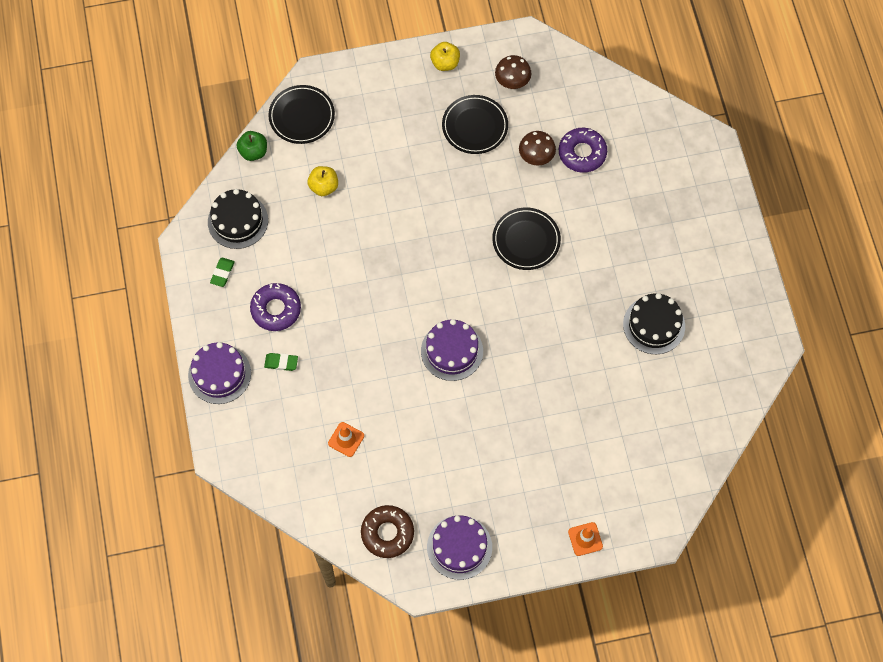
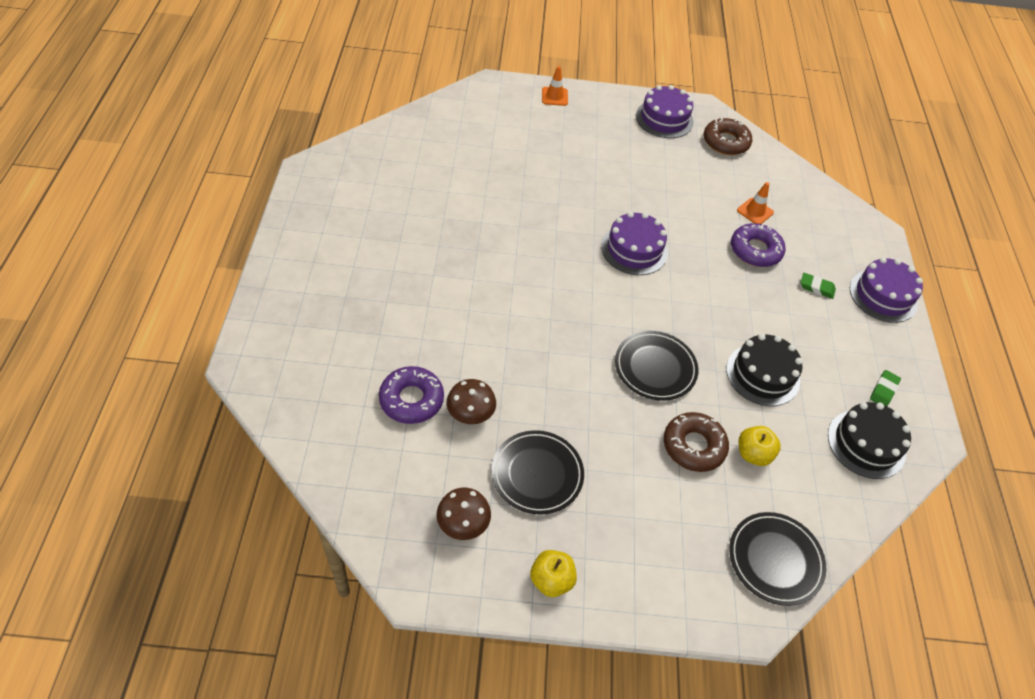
camera: 170 degrees left, 15 degrees down
green apple [237,131,267,161] -> none
purple donut [250,283,301,331] -> purple donut moved to [731,223,786,267]
black plate [492,208,561,270] -> black plate moved to [615,331,698,401]
black cake [623,293,685,354] -> black cake moved to [726,334,803,406]
none -> brown donut [664,412,729,472]

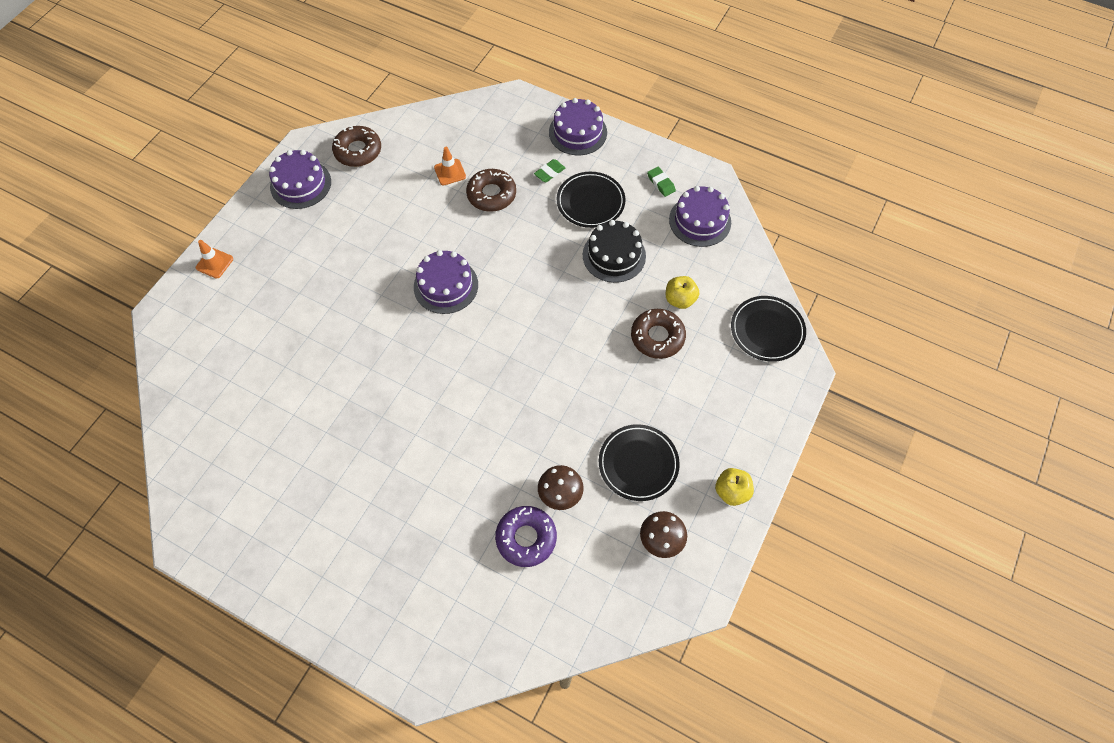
camera: 60 degrees left, 10 degrees up
black plate [615,331,698,401] -> black plate moved to [557,172,625,228]
purple donut [731,223,786,267] -> brown donut [466,169,516,212]
black cake [828,402,911,479] -> purple cake [669,186,731,247]

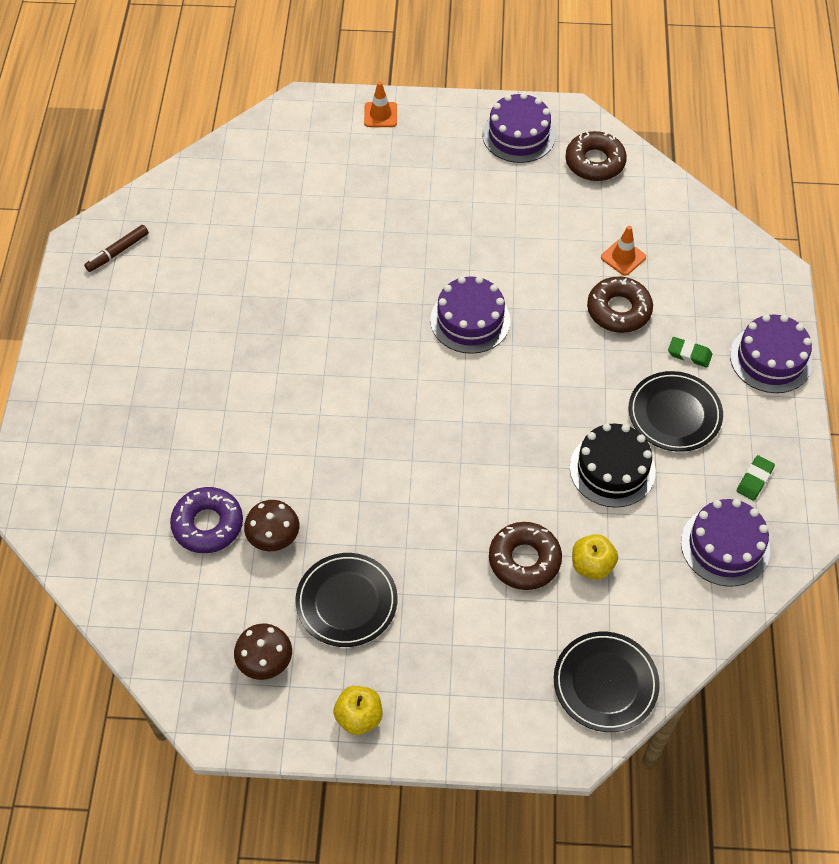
camera: 65 degrees right, 5 degrees down
none -> brown marker [84,225,149,272]

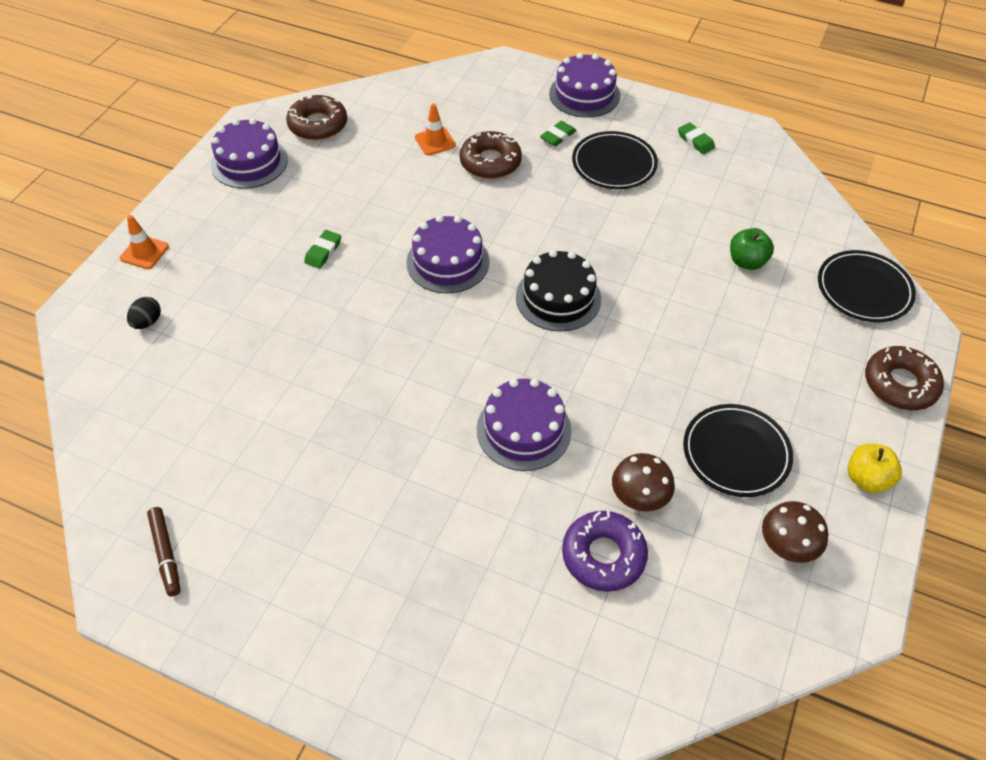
camera: 70 degrees left, 5 degrees down
brown donut [489,522,562,590] -> brown donut moved to [865,346,944,410]
black cake [570,423,656,508] -> black cake moved to [516,250,601,332]
yellow apple [572,534,618,580] -> green apple [730,228,774,270]
purple cake [681,499,770,587] -> purple cake moved to [477,378,572,471]
none -> black egg [127,297,161,329]
none -> green eraser [304,230,341,269]

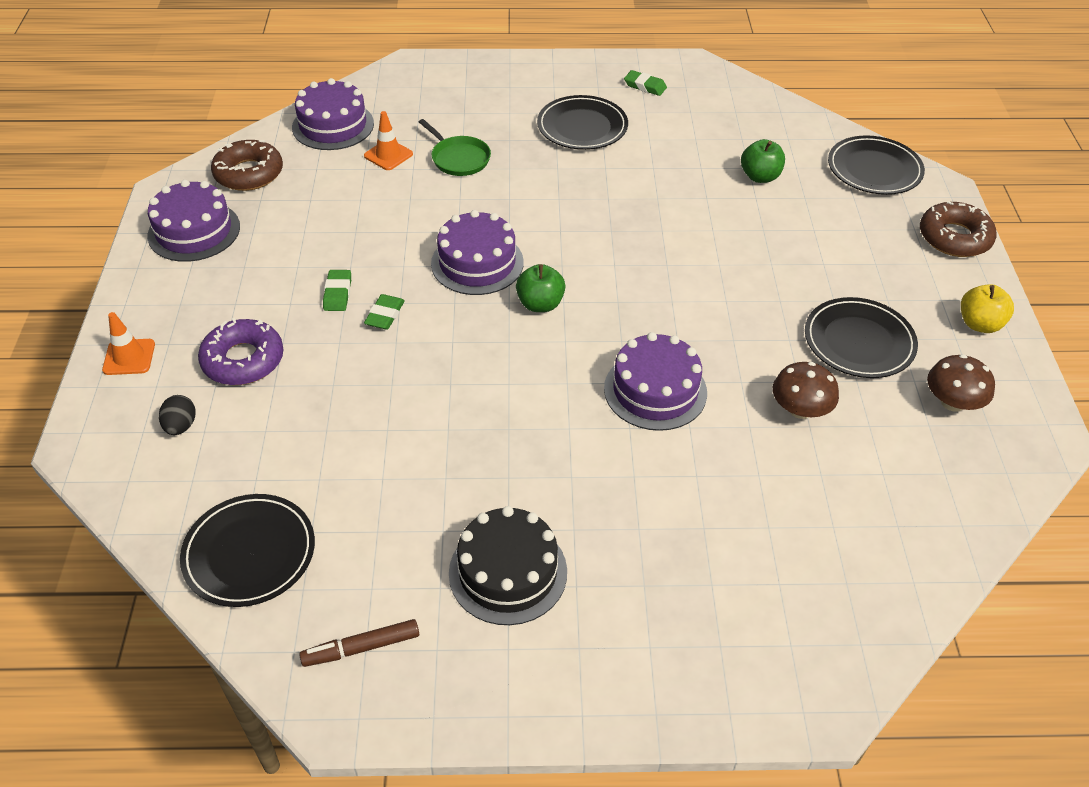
camera: 25 degrees left, 5 degrees down
brown marker [147,507,181,596] -> brown marker turned 120 degrees clockwise [299,619,419,667]
brown donut [460,131,522,179] -> green pan [419,119,491,176]
black cake [516,250,601,332] -> black cake moved to [449,506,567,625]
green eraser [540,121,577,146] -> green eraser moved to [364,294,405,330]
purple cake [549,53,620,118] -> purple cake moved to [292,78,374,150]
purple donut [562,511,648,592] -> purple donut moved to [198,318,284,385]
none -> black plate [180,494,315,607]
none -> green apple [516,264,565,312]

